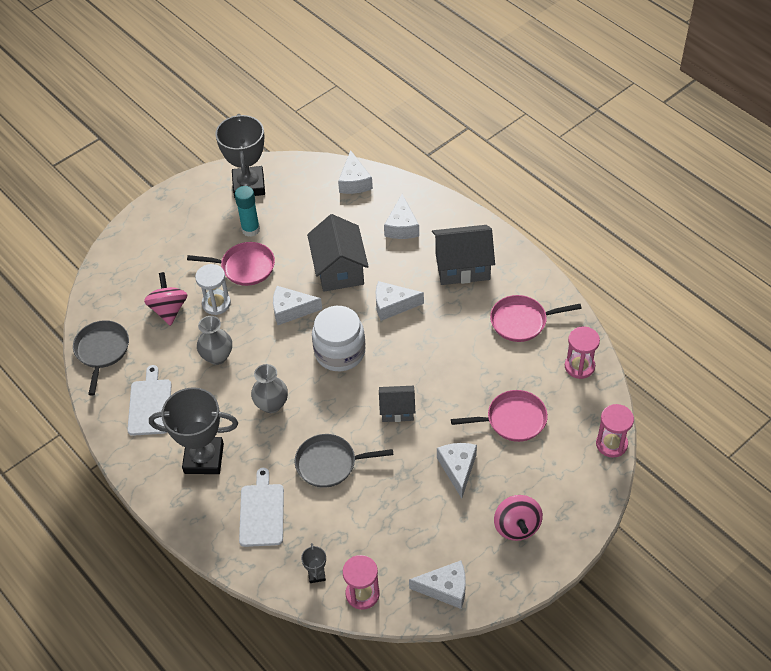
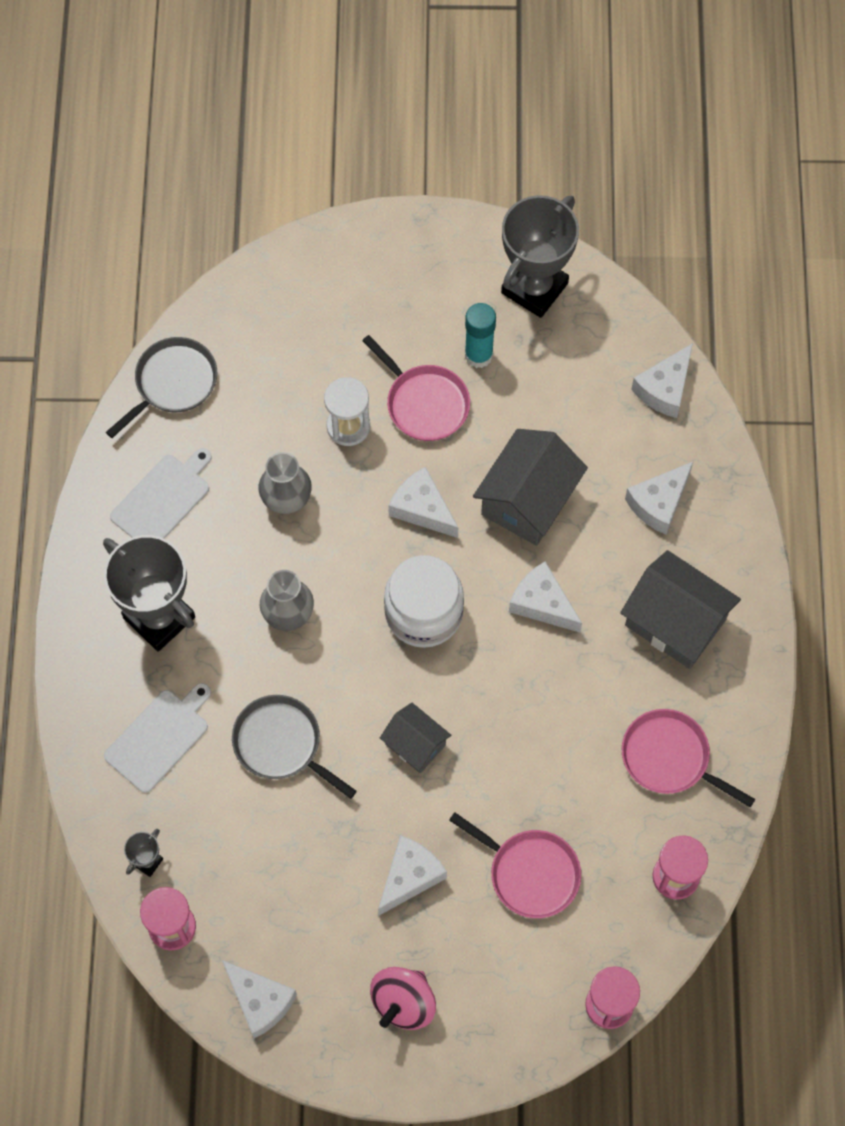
camera: 40 degrees right, 15 degrees up
pink spinning top [144,272,187,326] -> none

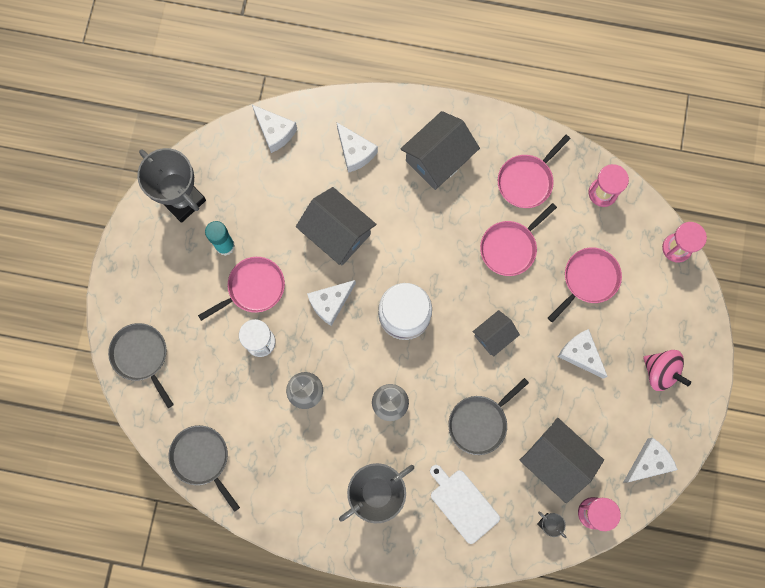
camera: 80 degrees left, 10 degrees up
white cutting board [110,448,212,539] -> none
white cheese [509,562,582,633] -> none
none -> grey pan [108,323,174,408]
none -> pink pan [480,203,557,276]
none -> grey house [520,418,604,503]

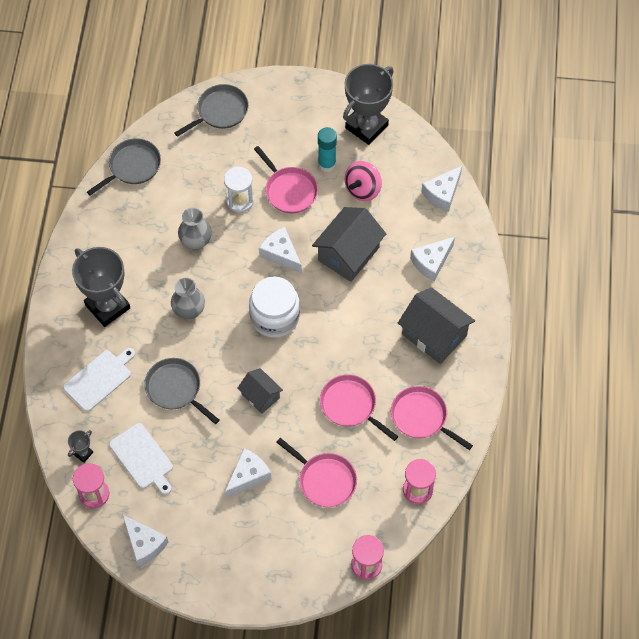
camera: 85 degrees right, 15 degrees down
grey house [520,418,604,503] -> white cutting board [109,423,173,495]
pink spinning top [643,350,691,391] -> pink spinning top moved to [345,161,382,201]

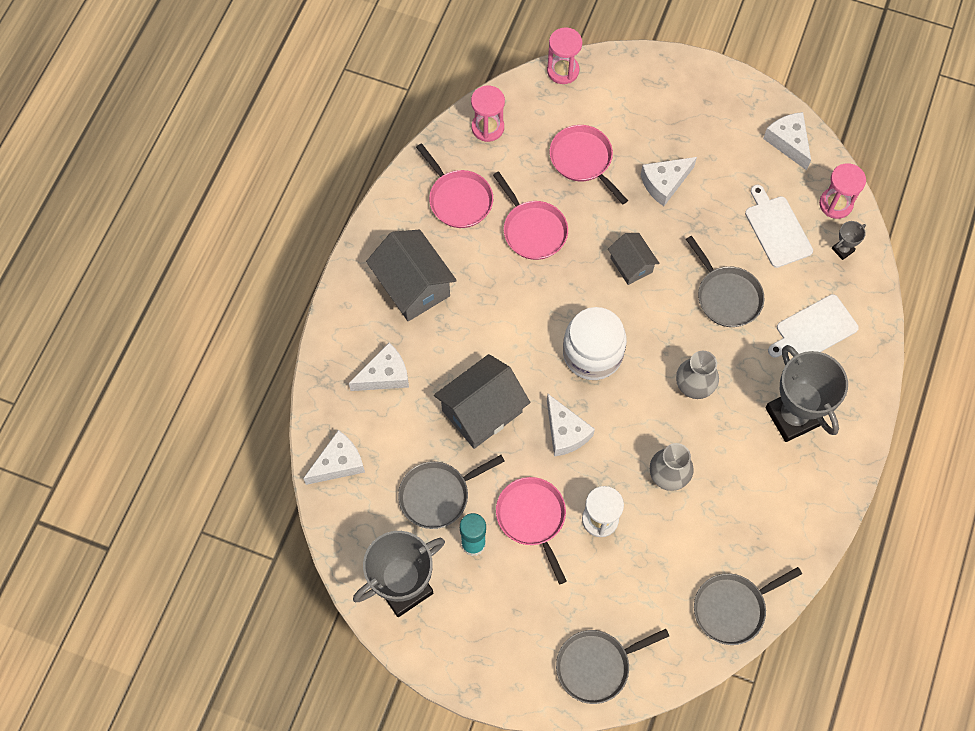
camera: 165 degrees left, 5 degrees up
pink spinning top [345,161,382,201] -> grey pan [398,455,505,529]

